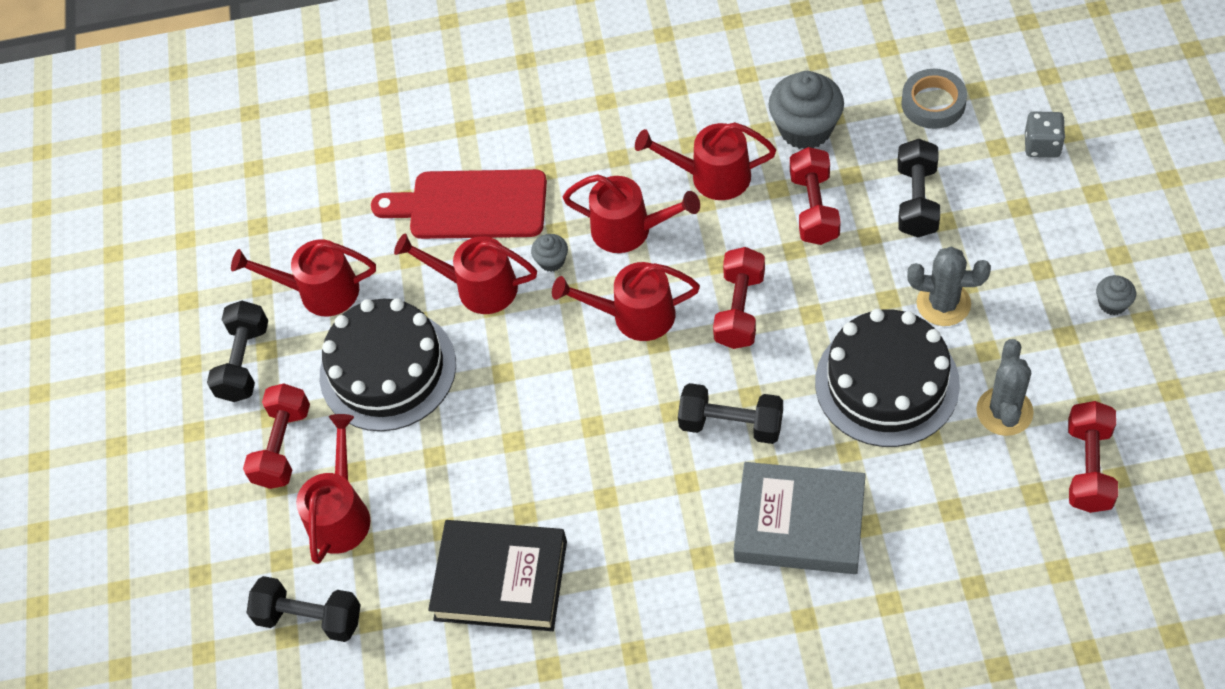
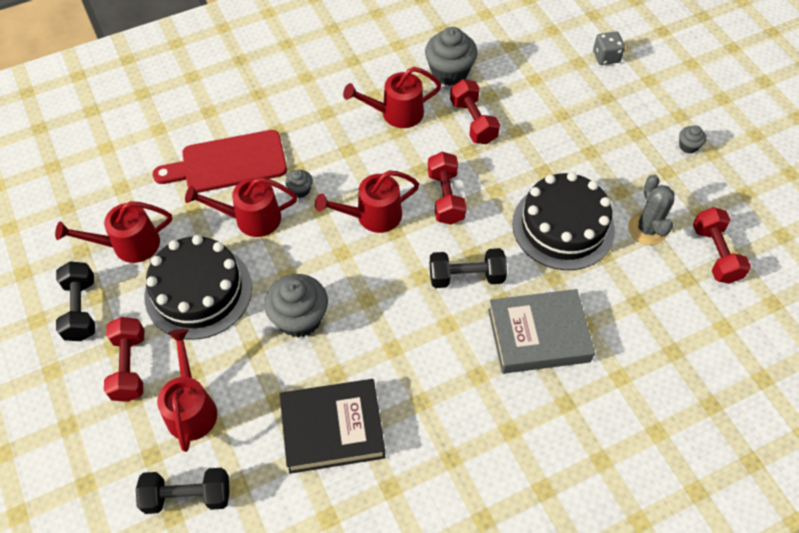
camera: 25 degrees left, 0 degrees up
red watering can [563,175,700,253] -> none
black dumbbell [898,139,940,237] -> none
grey tape [901,69,967,129] -> none
grey cactus [907,247,991,326] -> none
none -> grey cupcake [264,274,328,338]

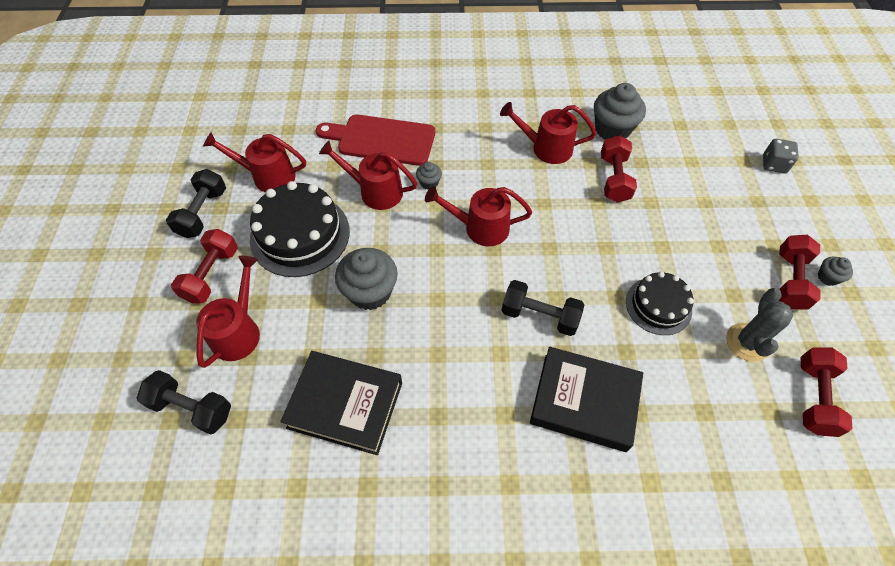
camera: 25 degrees right, 0 degrees up
red dumbbell [428,152,466,225] -> red dumbbell moved to [779,235,820,310]
grey book [488,289,595,374] -> black book [530,347,643,452]
black cake [512,172,615,270] -> black cake [626,271,694,335], size x0.61

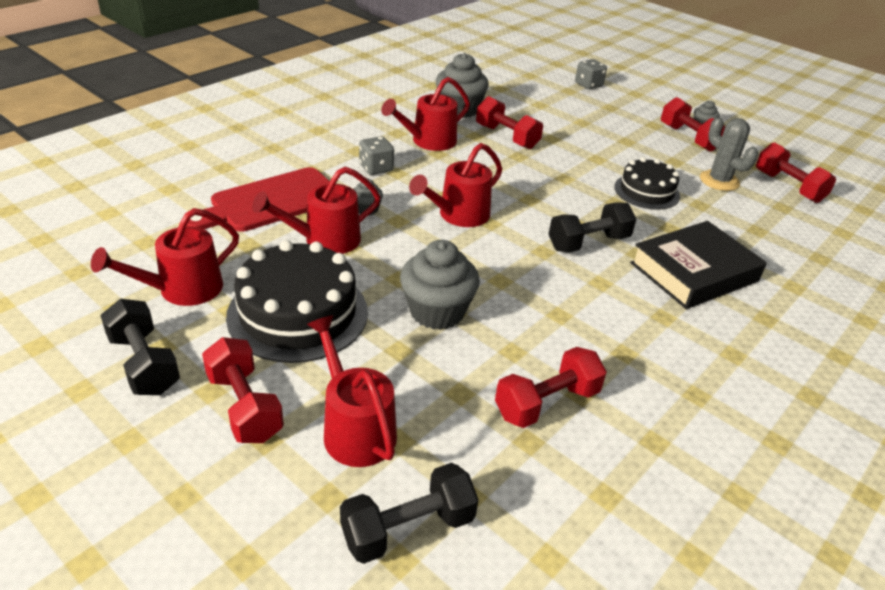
camera: 50 degrees left, 20 degrees down
black book [280,351,402,455] -> red dumbbell [495,347,607,428]
none -> grey dice [359,136,394,175]

